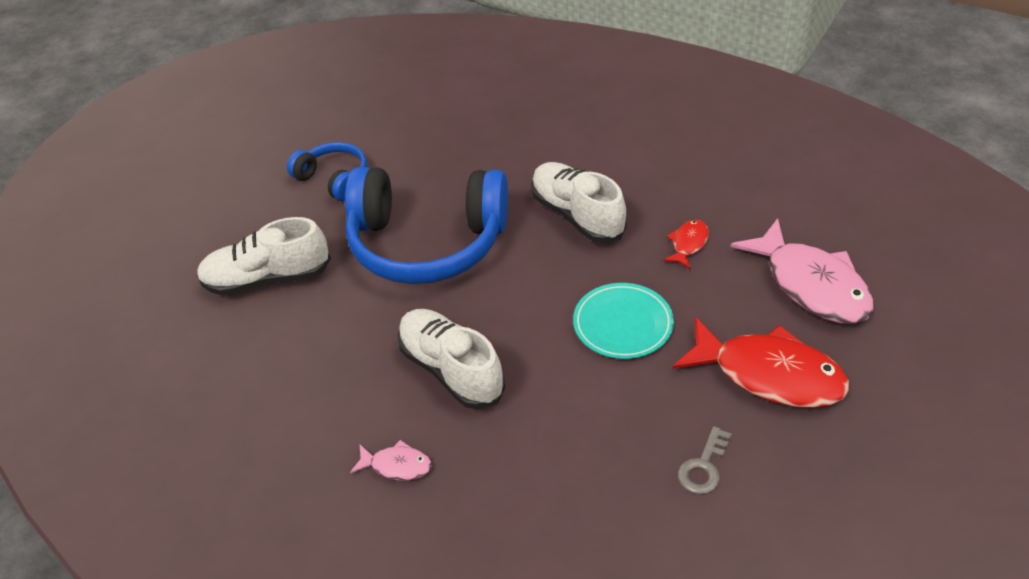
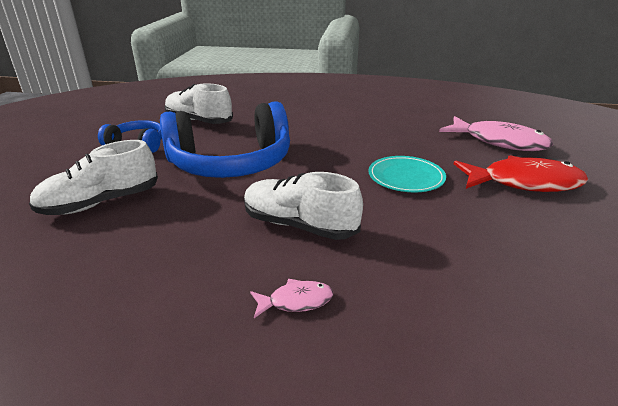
camera: 25 degrees left, 15 degrees down
white shoe [531,162,627,243] -> white shoe moved to [165,84,233,124]
red fish [663,220,709,269] -> none
grey key [678,426,732,495] -> none

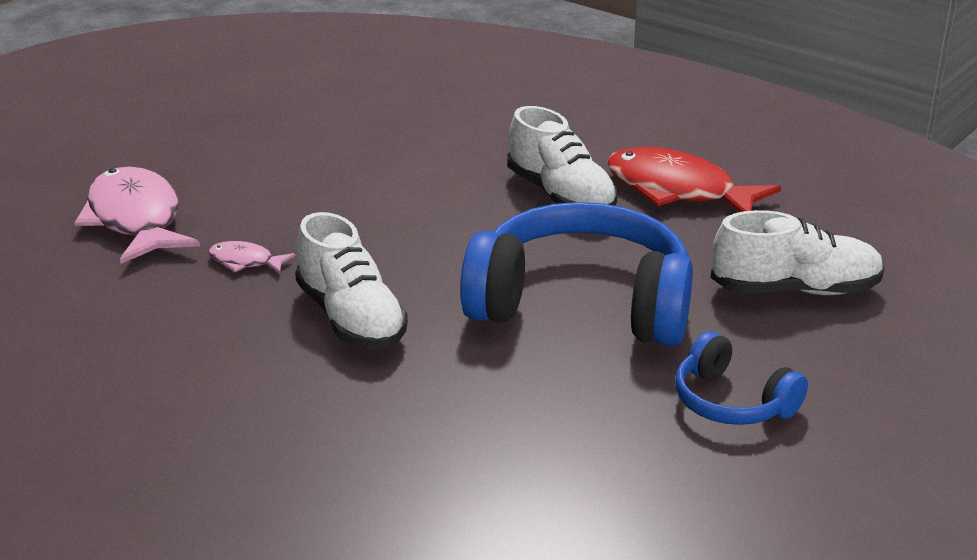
camera: 150 degrees left, 0 degrees up
white shoe [165,84,233,124] -> white shoe moved to [295,212,408,349]
pink fish [250,279,333,318] -> pink fish moved to [208,241,296,274]
turquoise plate [369,156,446,192] -> none
red fish [454,155,588,192] -> red fish moved to [607,147,781,212]

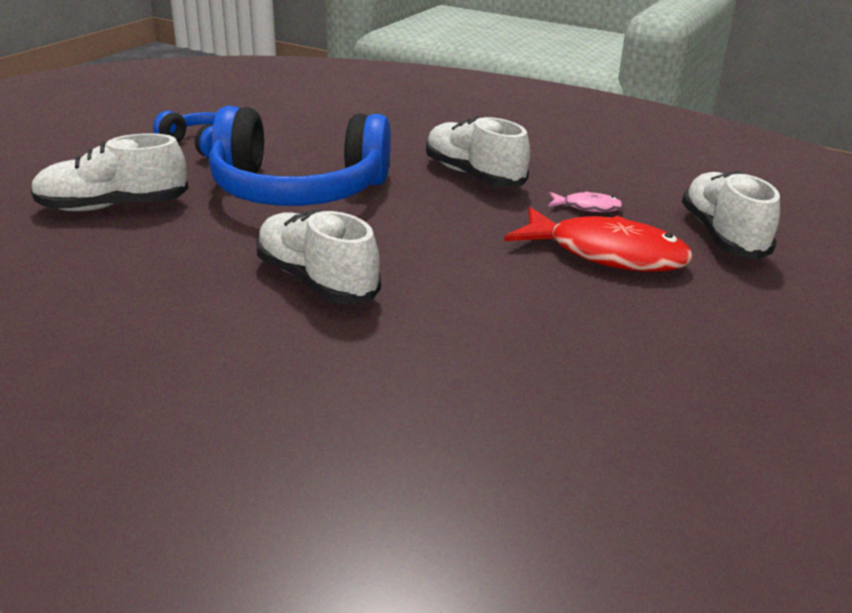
camera: 170 degrees right, 0 degrees up
pink fish [74,167,200,264] -> white shoe [682,171,780,259]
red fish [607,147,781,212] -> red fish moved to [504,207,693,272]

